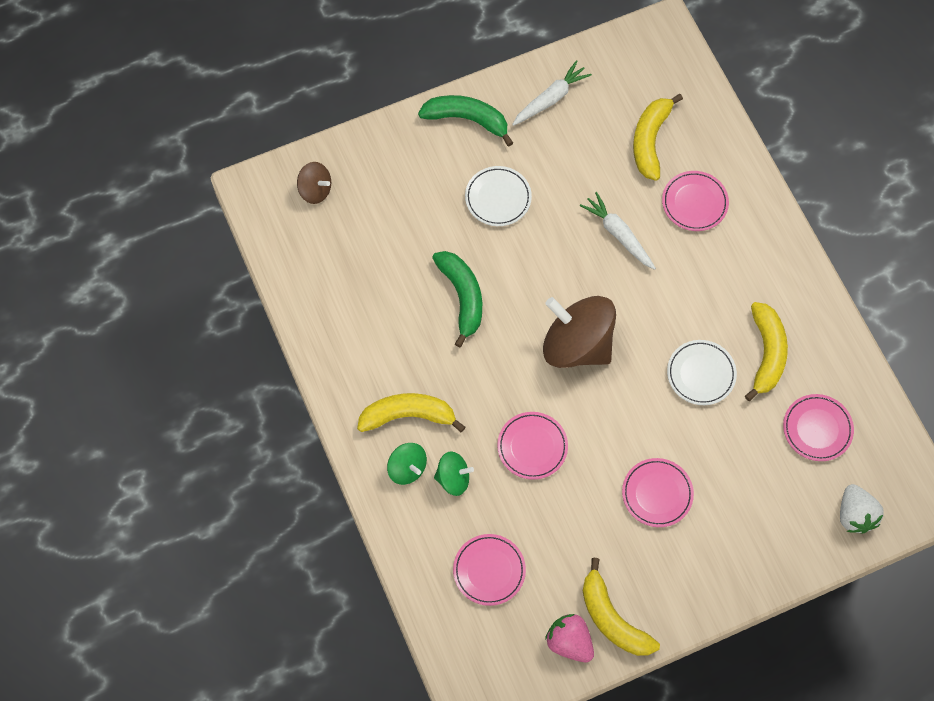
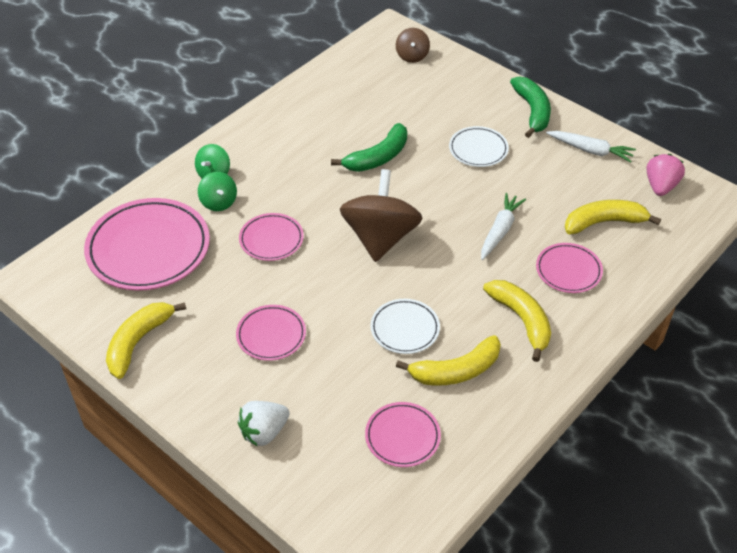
camera: 65 degrees right, 20 degrees down
yellow banana [357,393,465,432] -> yellow banana moved to [483,280,551,362]
pink plate [453,534,526,606] -> pink plate [84,198,210,291], size x1.90
pink strawberry [545,614,594,662] -> pink strawberry moved to [647,154,685,196]
white strawberry [840,484,884,534] -> white strawberry moved to [238,401,290,447]

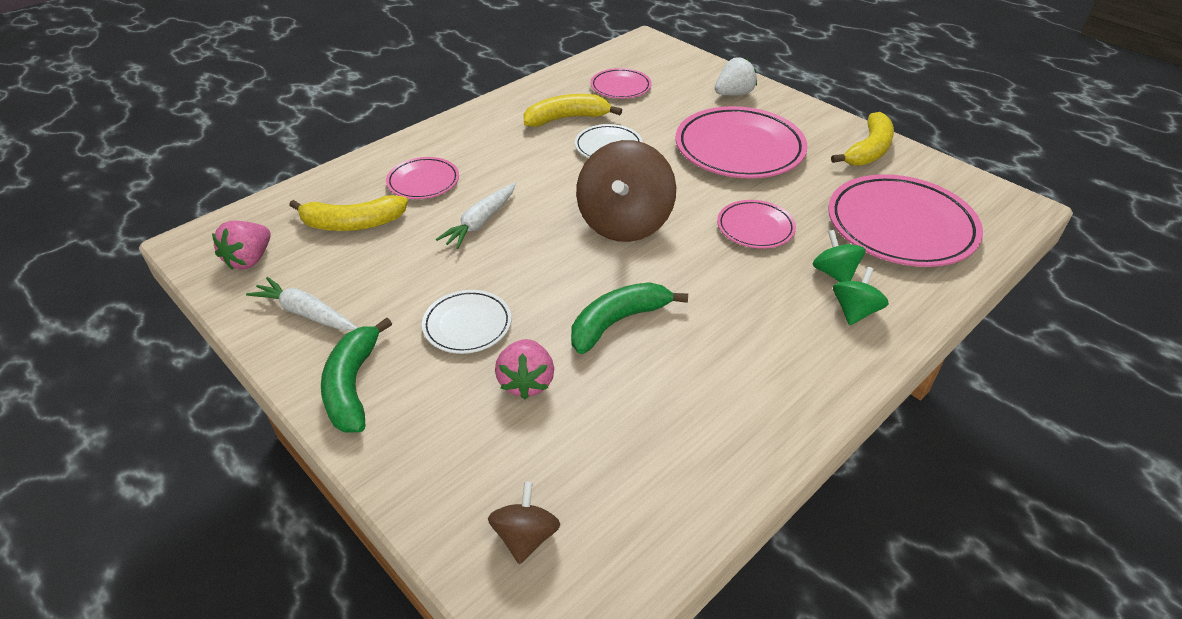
camera: 175 degrees left, 5 degrees down
pink plate [236,305,306,361] -> pink plate [676,106,808,179], size x1.90
yellow banana [483,280,551,362] -> none
none -> pink strawberry [495,339,554,399]

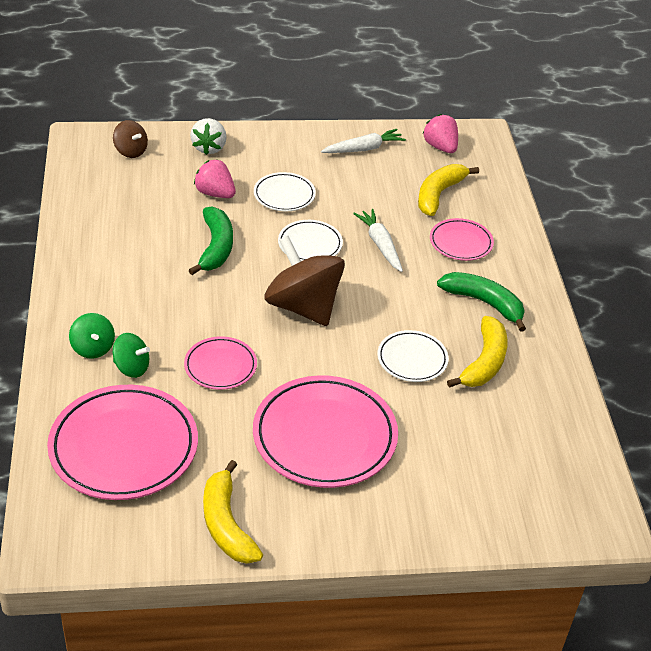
camera: 125 degrees right, 0 degrees up
green banana [321,318,392,433] -> green banana moved to [437,272,526,332]
pink plate [590,68,652,99] -> none
white strawberry [715,57,757,96] -> white strawberry moved to [190,118,227,155]
none -> white plate [278,220,343,261]

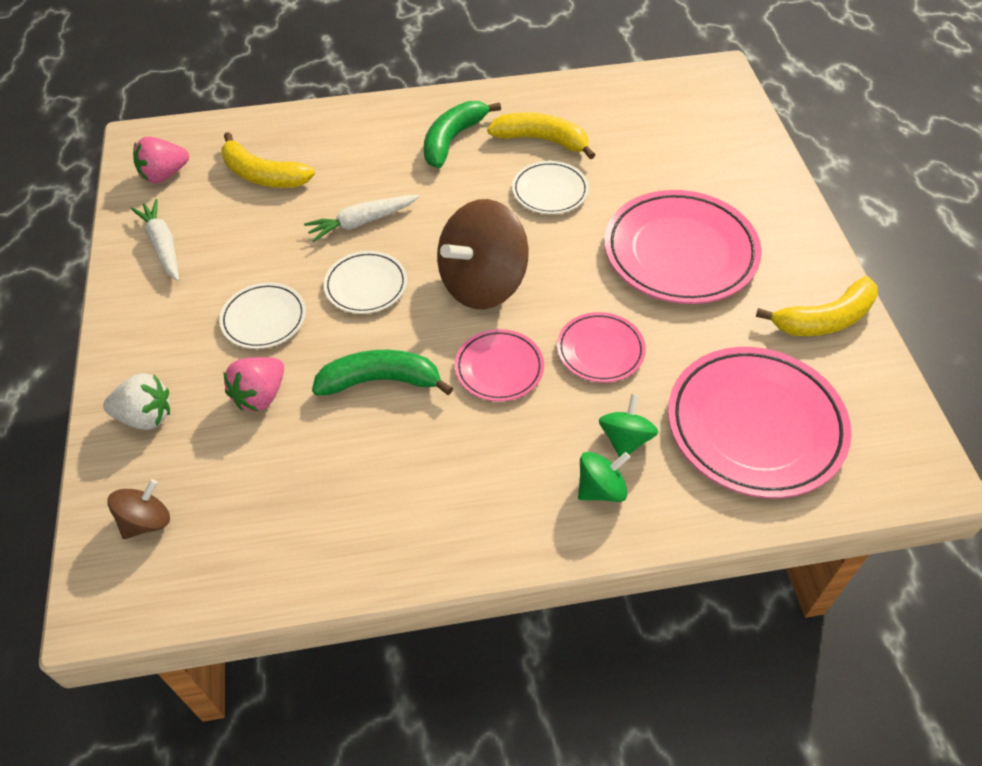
camera: 90 degrees left, 10 degrees up
pink plate [430,218,494,261] -> pink plate moved to [455,329,544,401]

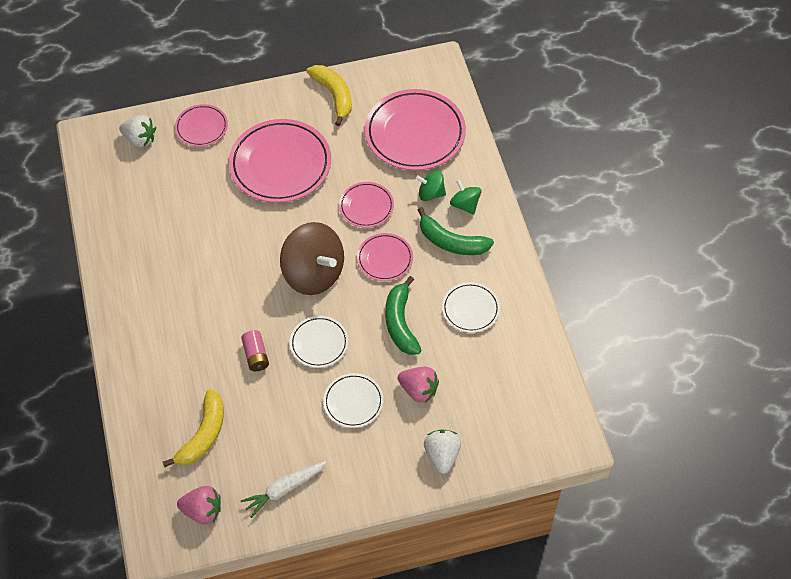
camera: 95 degrees left, 5 degrees up
brown spinning top [107,479,170,539] -> none
pink strawberry [133,136,189,184] -> pink strawberry turned 45 degrees counterclockwise [177,486,221,524]
white carrot [304,195,420,242] -> pink battery [241,330,269,371]
green banana [424,101,501,168] -> green banana moved to [418,207,494,255]
yellow banana [487,112,595,159] -> none
white plate [512,161,589,214] -> white plate moved to [442,282,500,333]
none -> white strawberry [119,115,156,147]
none -> pink plate [175,104,228,147]

